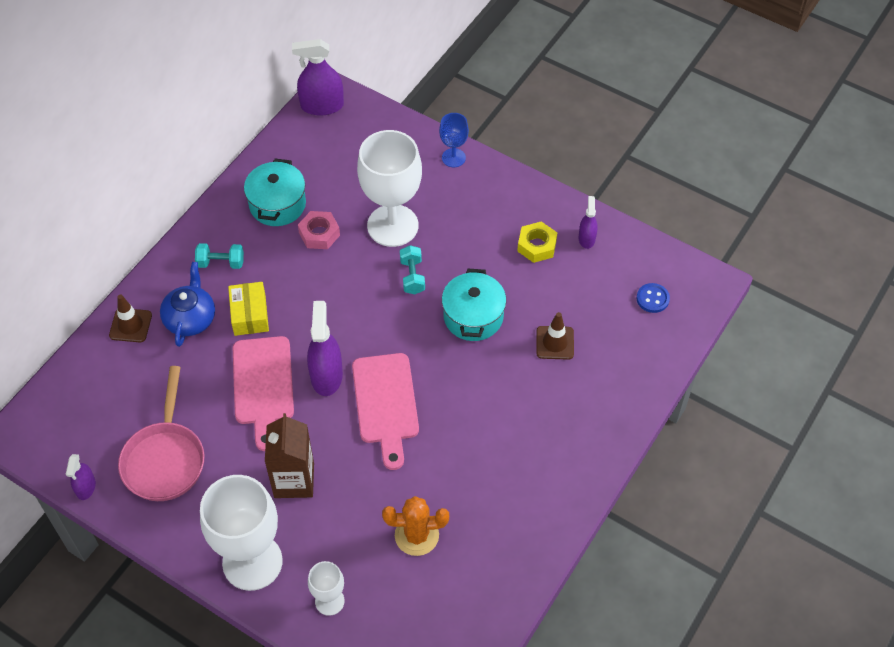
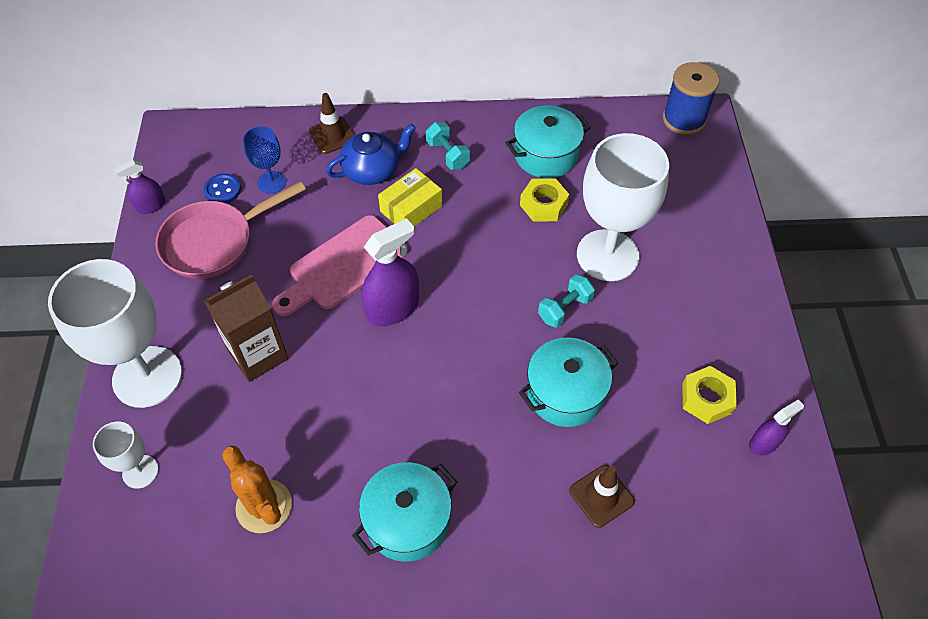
camera: 55 degrees right, 0 degrees up
purple spray bottle [292,39,344,115] -> blue spool [663,62,719,135]
pink nut [298,211,340,249] -> yellow nut [520,178,569,222]
pink cutting board [352,353,419,470] -> none
blue goblet [439,113,469,167] -> blue goblet moved to [243,126,286,194]
blue button [637,283,670,313] -> blue button moved to [203,173,241,203]
none -> turquoise pot [352,462,457,562]

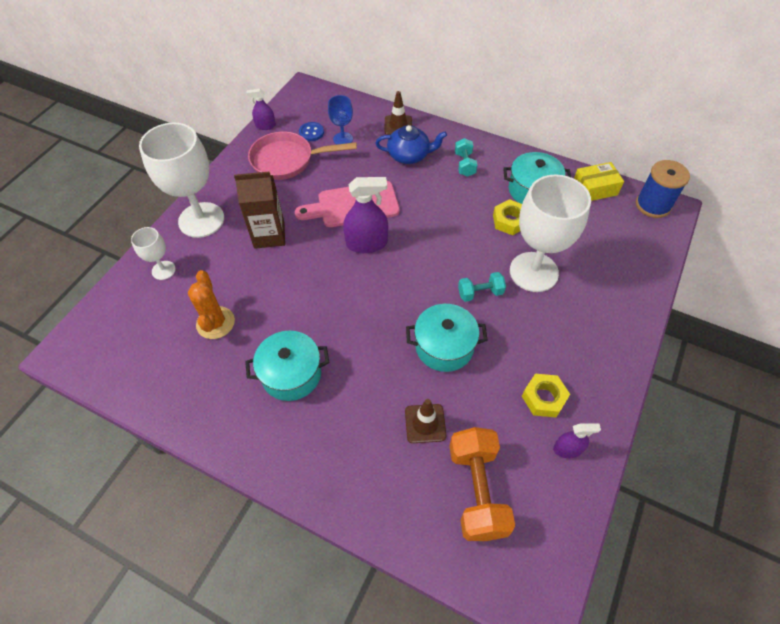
camera: 30 degrees right, 0 degrees up
yellow box [378,168,442,227] -> yellow box moved to [574,162,624,201]
none -> orange dumbbell [450,427,515,541]

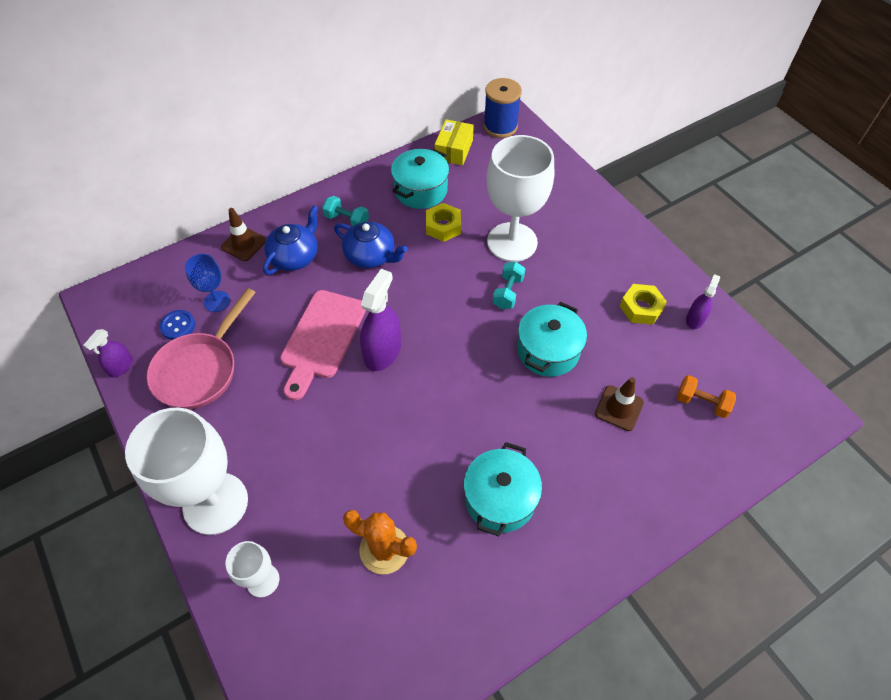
camera: 60 degrees left, 0 degrees up
brown carton [234,172,285,249] -> none
orange dumbbell [450,427,515,541] -> orange dumbbell [677,375,736,418], size x0.54
none -> blue teapot [334,221,408,268]

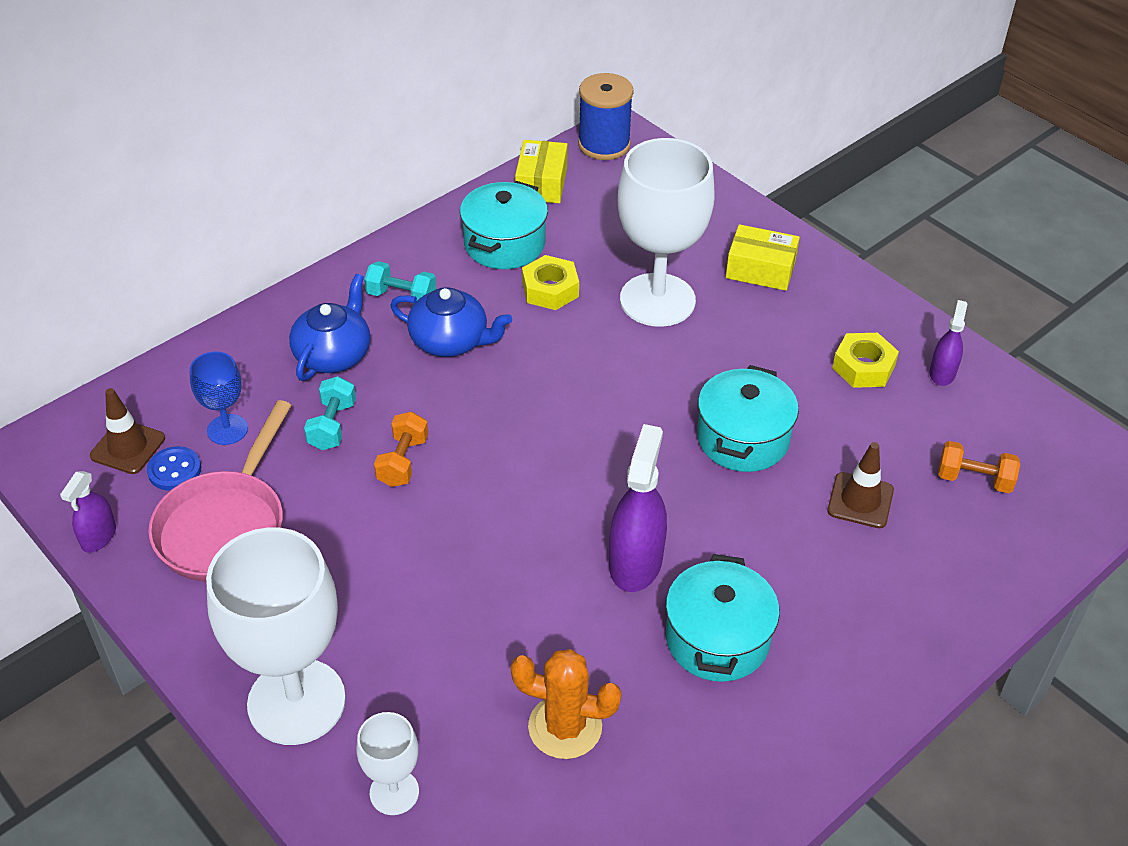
camera: 10 degrees left, 10 degrees down
brown traffic cone [221,208,266,261] -> brown traffic cone moved to [90,388,165,474]
pink cutting board [280,290,366,401] -> orange dumbbell [374,412,428,487]
purple spray bottle [360,269,401,371] -> purple spray bottle moved to [609,424,667,592]
turquoise dumbbell [493,262,525,309] -> turquoise dumbbell moved to [304,376,356,450]
none -> yellow box [726,224,800,291]

